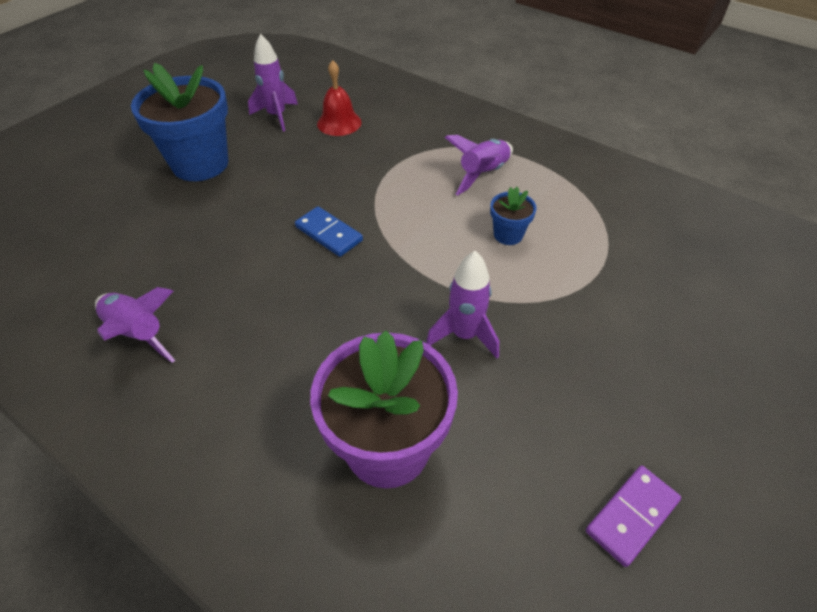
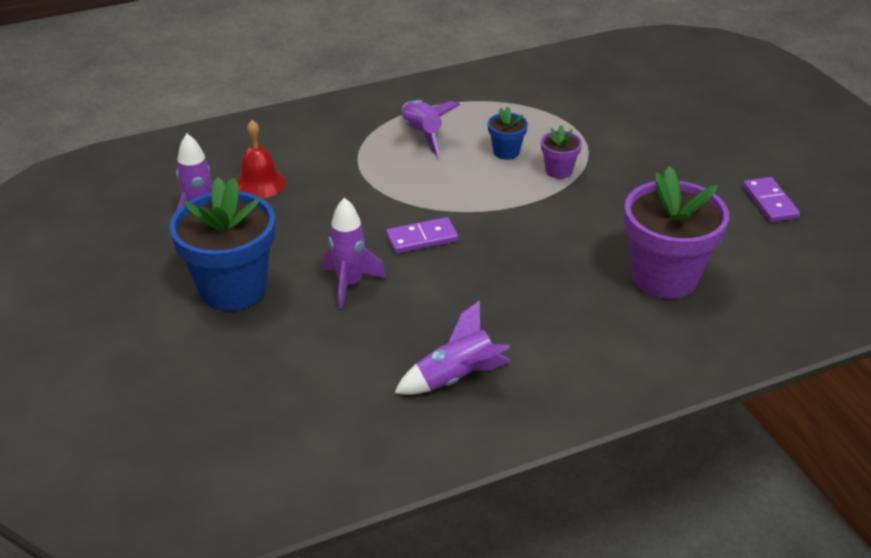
camera: 60 degrees left, 10 degrees down
blue domino [295,207,363,257] -> purple domino [386,217,458,254]
purple rocket [426,251,499,358] -> purple rocket moved to [323,197,386,309]
none -> purple flower pot [541,125,582,179]

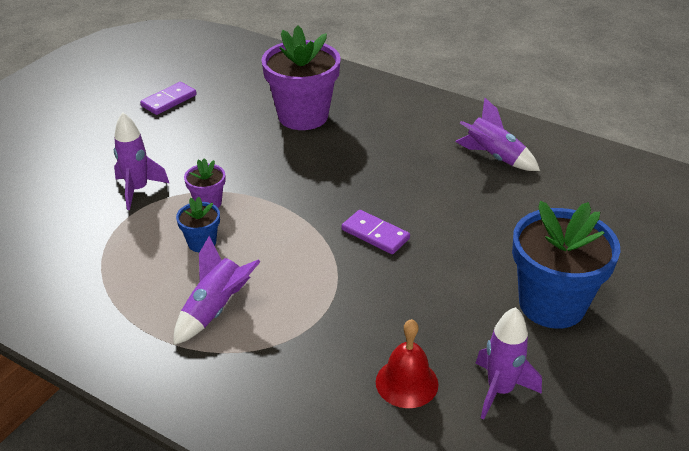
camera: 125 degrees left, 0 degrees up
purple rocket [323,197,386,309] -> purple rocket moved to [114,112,169,210]

